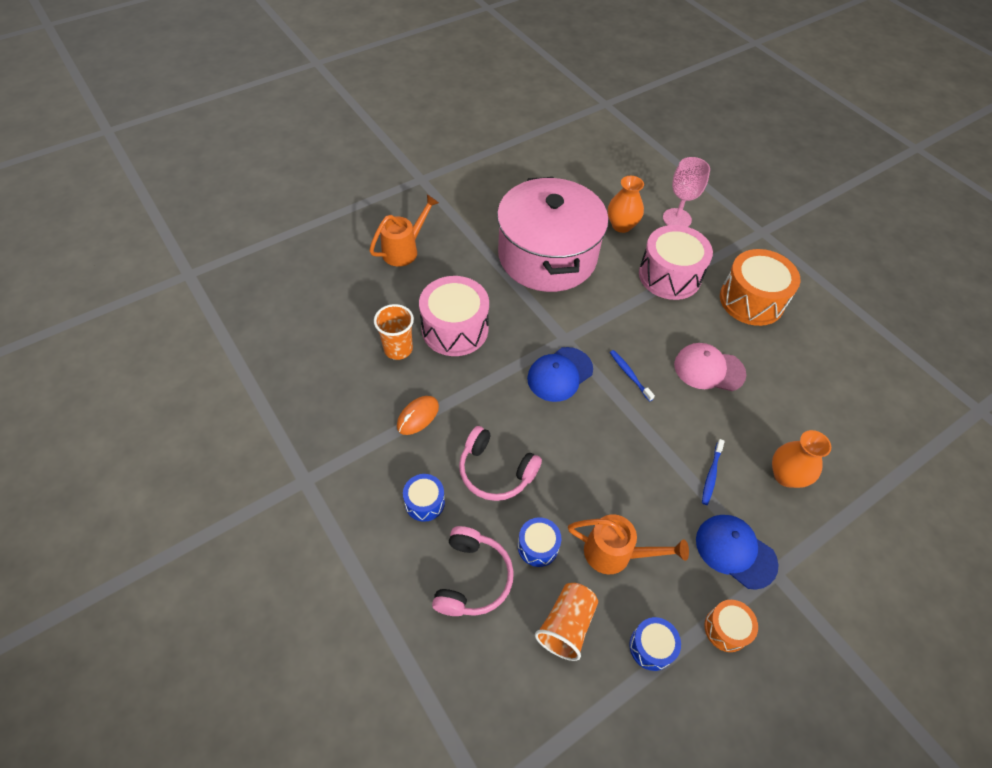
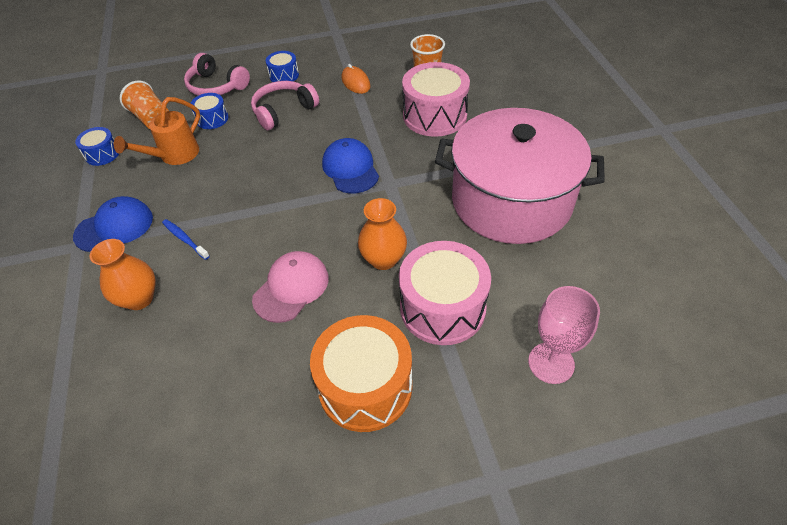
camera: 115 degrees right, 5 degrees down
orange watering can [369,195,439,266] -> none
orange vase [608,176,644,233] -> orange vase moved to [358,198,407,270]
blue toothbrush [610,350,655,402] -> none
orange drum [704,600,758,652] -> none

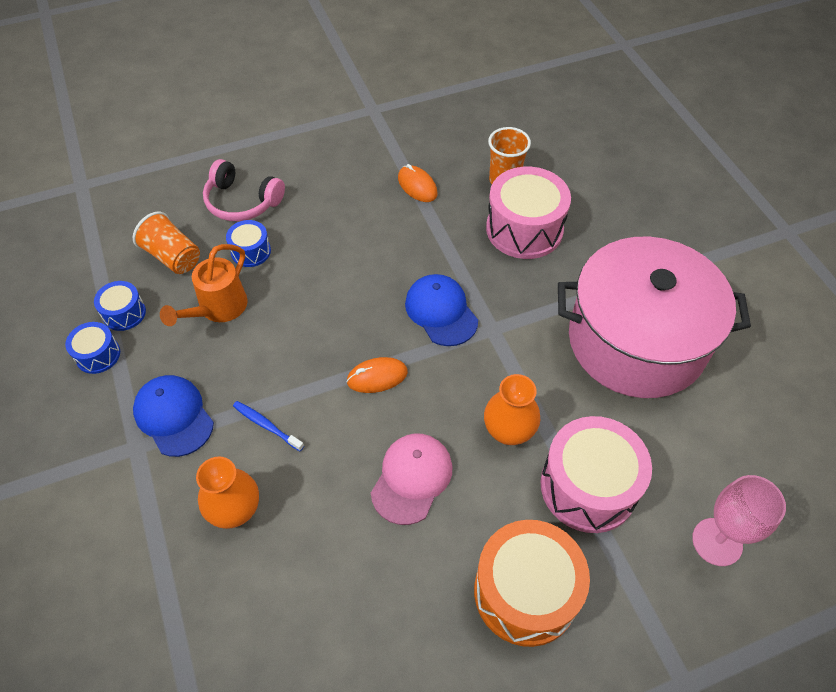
camera: 10 degrees left, 5 degrees up
blue cap [73,196,153,252] -> blue cap turned 90 degrees counterclockwise [133,375,214,457]
pink headphones [251,81,319,130] -> none
blue drum [266,51,299,82] -> blue drum moved to [65,322,120,374]
none -> orange mouse [346,357,408,393]

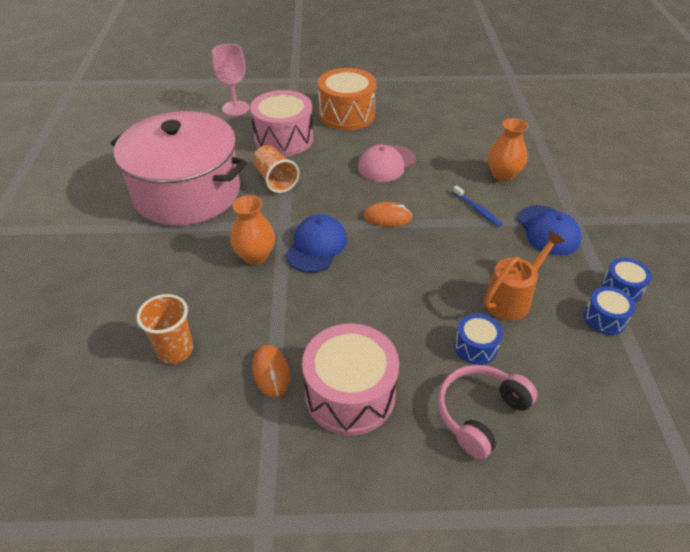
camera: 160 degrees left, 10 degrees down
orange cup [133,212,200,274] -> orange cup moved to [253,145,299,193]
pink headphones [203,159,285,221] -> pink headphones turned 90 degrees counterclockwise [438,365,538,459]
blue cap [405,274,478,346] -> blue cap turned 150 degrees counterclockwise [286,215,347,273]
orange vase [484,374,540,445] -> orange vase moved to [230,195,275,265]
pink drum [486,167,571,259] -> pink drum moved to [302,323,399,435]

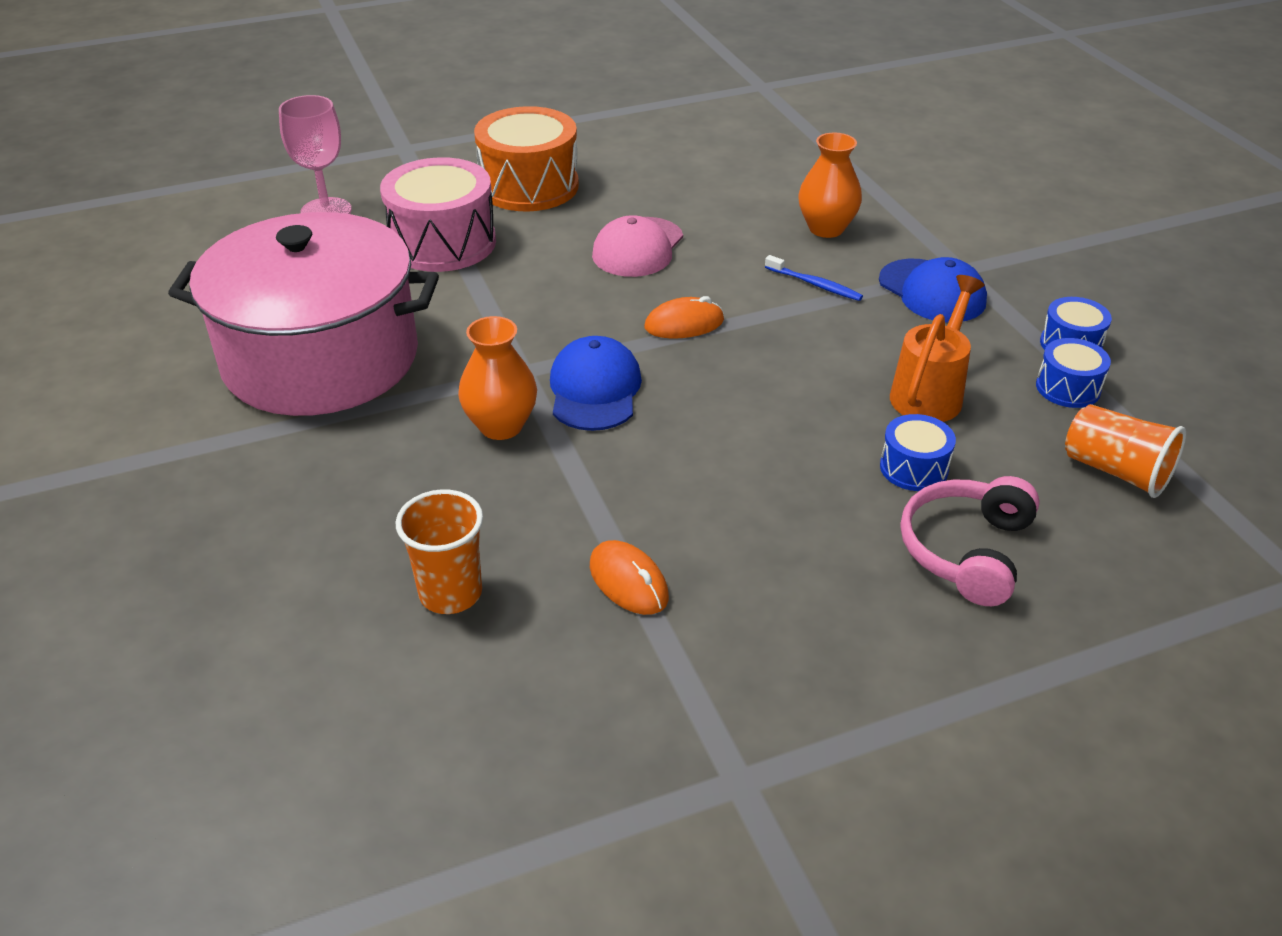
camera: 20 degrees left, 5 degrees down
orange cup [253,145,299,193] -> orange cup moved to [1065,404,1186,498]
pink drum [302,323,399,435] -> none

